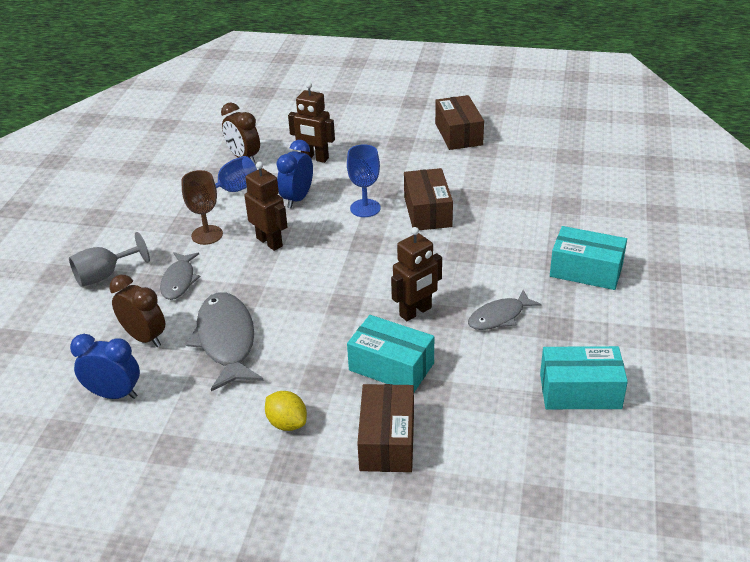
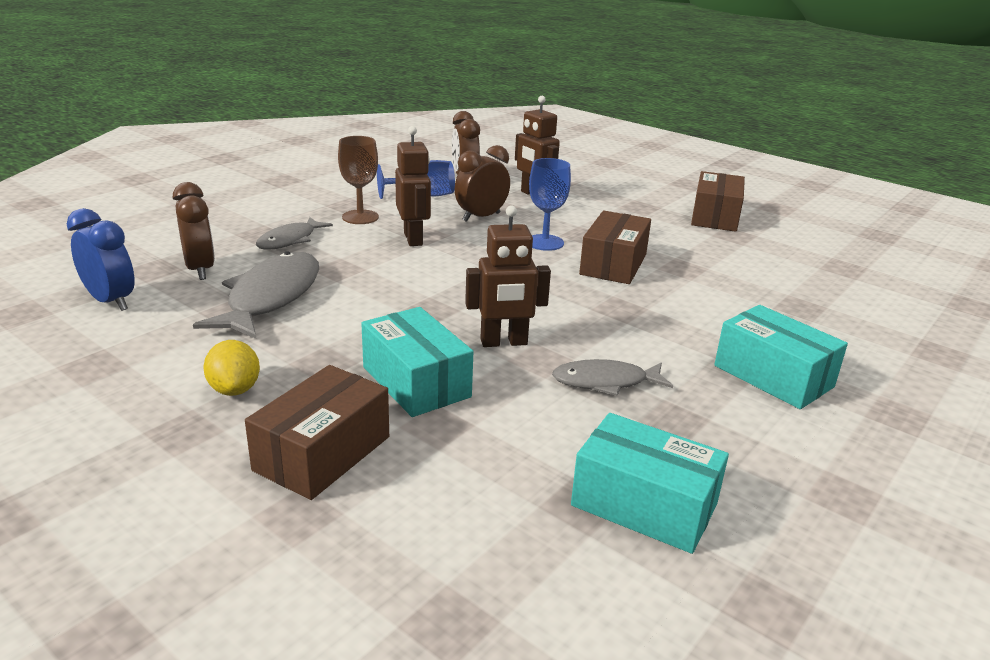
camera: 25 degrees right, 10 degrees down
grey goblet [69,232,150,287] -> none
blue clock [276,140,313,209] -> brown clock [455,145,510,222]

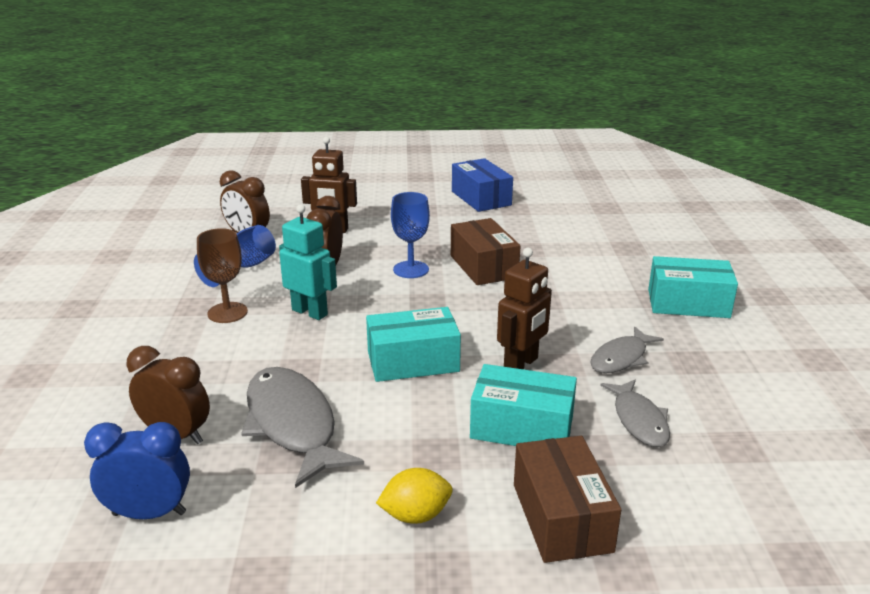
camera: 40 degrees left, 0 degrees up
yellow lemon [203,340,260,396] -> yellow lemon turned 45 degrees counterclockwise [376,468,452,524]
grey fish [256,217,333,250] -> grey fish moved to [600,380,670,447]
brown robot [395,126,431,246] -> turquoise robot [279,204,337,320]
turquoise box [571,413,729,554] -> turquoise box moved to [366,307,461,382]
brown box [691,171,745,232] -> blue box [452,158,513,212]

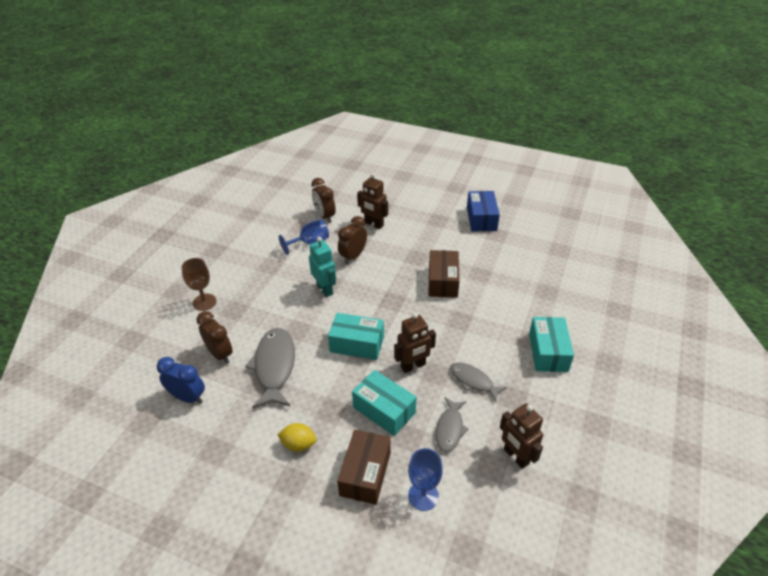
camera: 25 degrees right, 15 degrees up
brown goblet [197,228,248,323] -> brown goblet moved to [181,258,216,311]
blue goblet [391,192,430,278] -> blue goblet moved to [408,448,443,511]
grey fish [590,326,664,373] -> grey fish turned 60 degrees clockwise [450,362,507,402]
turquoise box [648,256,738,318] -> turquoise box turned 60 degrees clockwise [529,317,574,372]
none -> brown robot [500,403,543,469]

